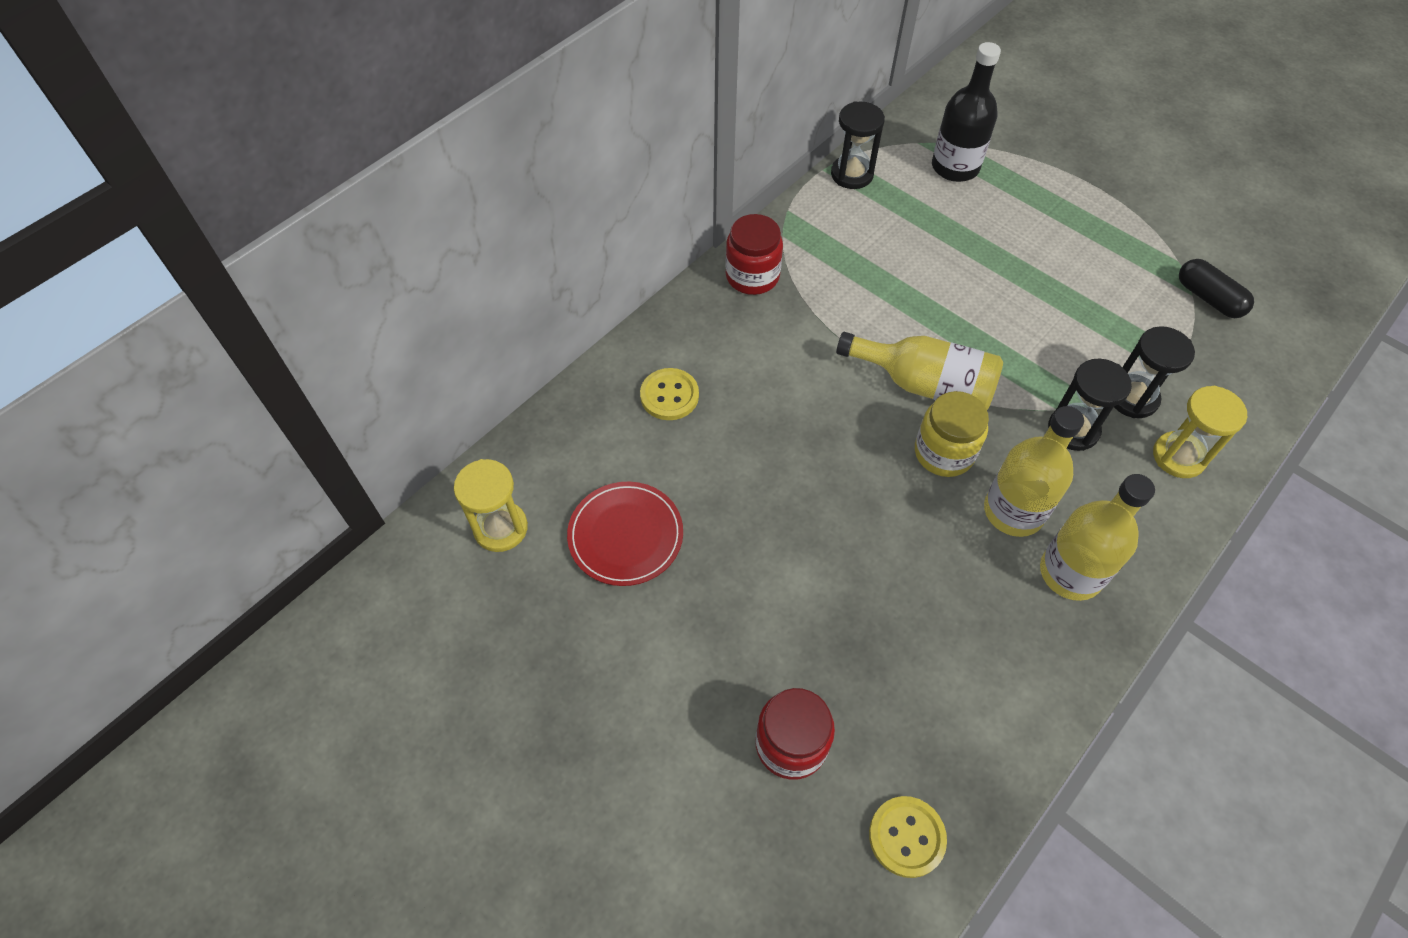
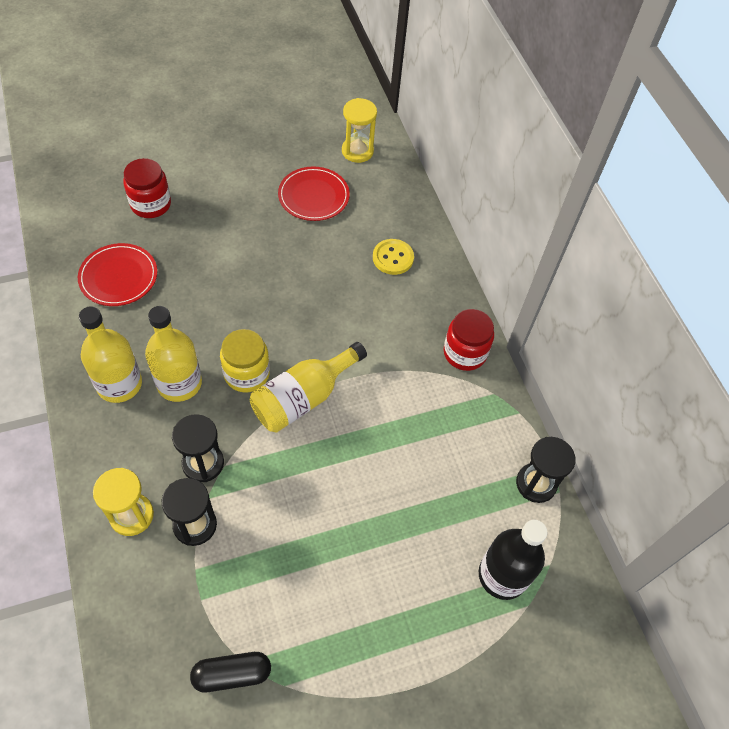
camera: 115 degrees right, 0 degrees up
yellow button [869,796,947,878] -> none
none -> red plate [78,243,157,306]

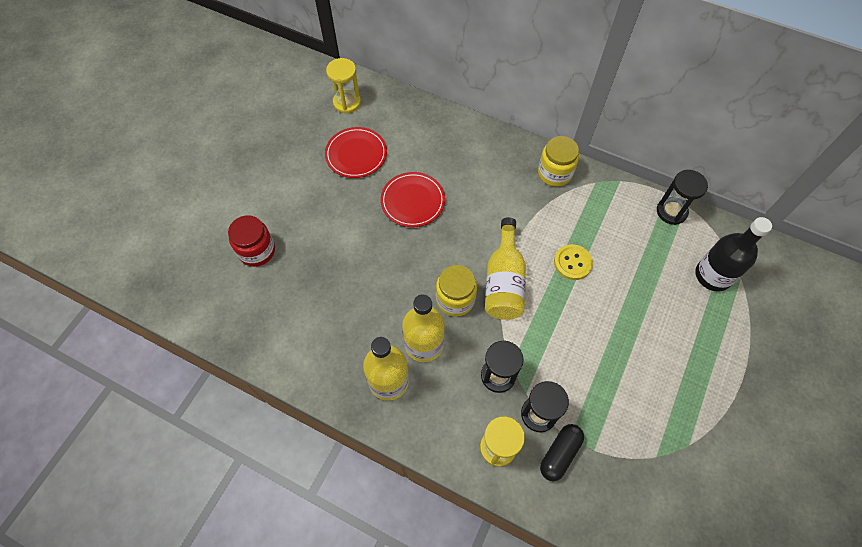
camera: 40 degrees left, 5 degrees up
red plate [78,243,157,306] -> red plate moved to [380,172,445,227]
black capsule [190,652,271,692] -> black capsule moved to [540,424,584,481]
yellow button [373,239,414,275] -> yellow button moved to [554,244,593,280]
red jar [443,309,494,371] -> yellow jar [538,136,579,187]

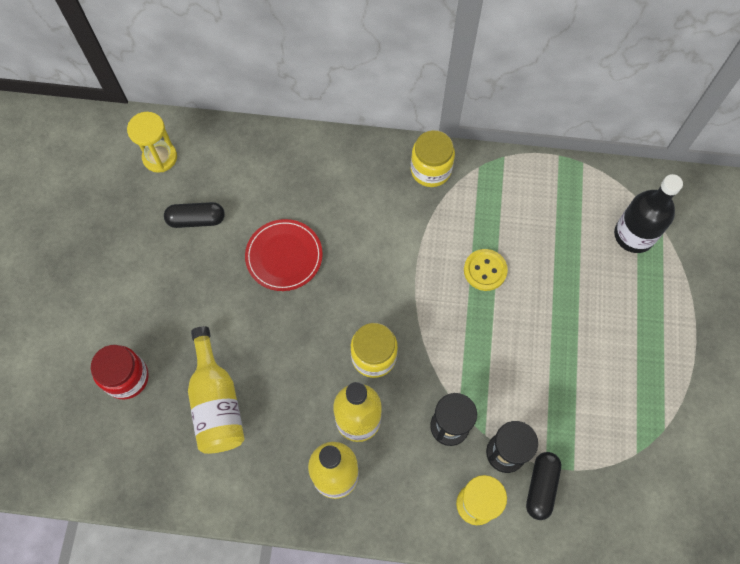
camera: 20 degrees left, 5 degrees up
red plate [325,127,387,178] -> black capsule [164,202,225,228]
yellow bottle [485,217,526,320] -> yellow bottle moved to [188,326,245,454]
black hourglass [657,170,708,225] -> none

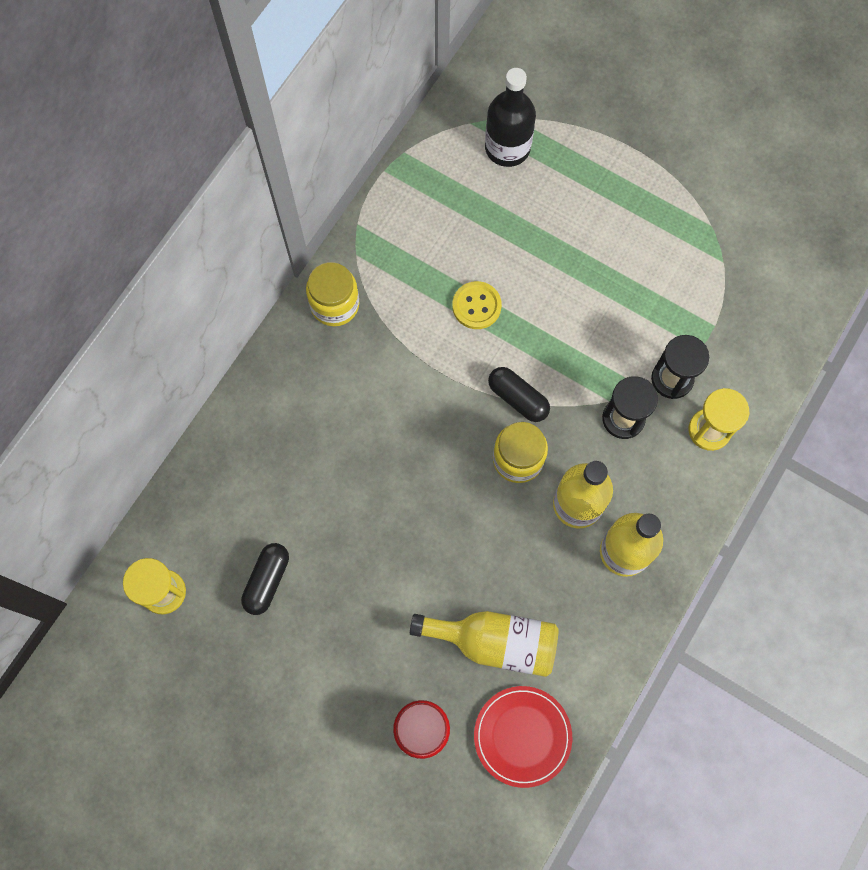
camera: 65 degrees left, 5 degrees up
red plate [245,219,323,291] -> red plate moved to [474,686,572,788]
black capsule [526,452,561,520] -> black capsule moved to [488,367,550,422]

